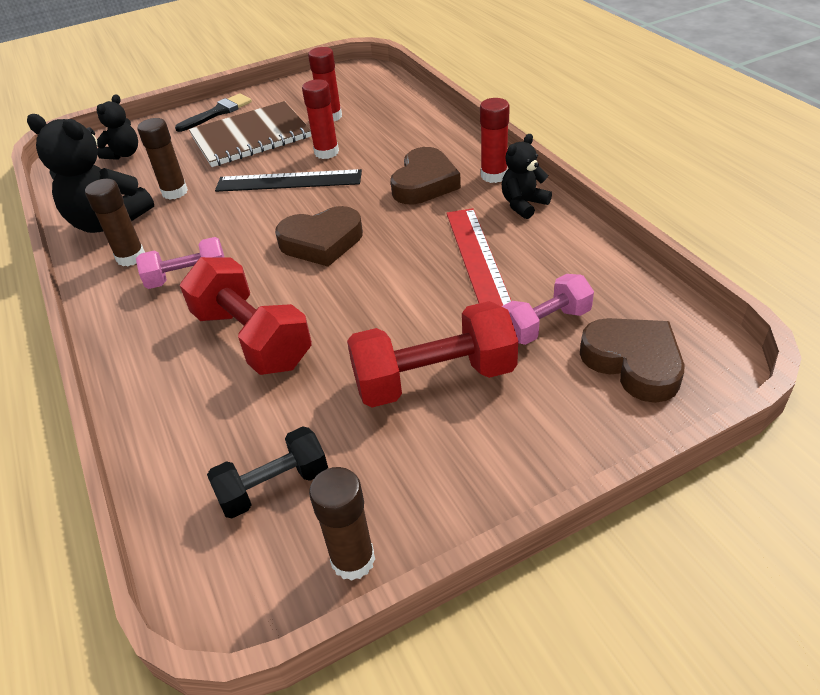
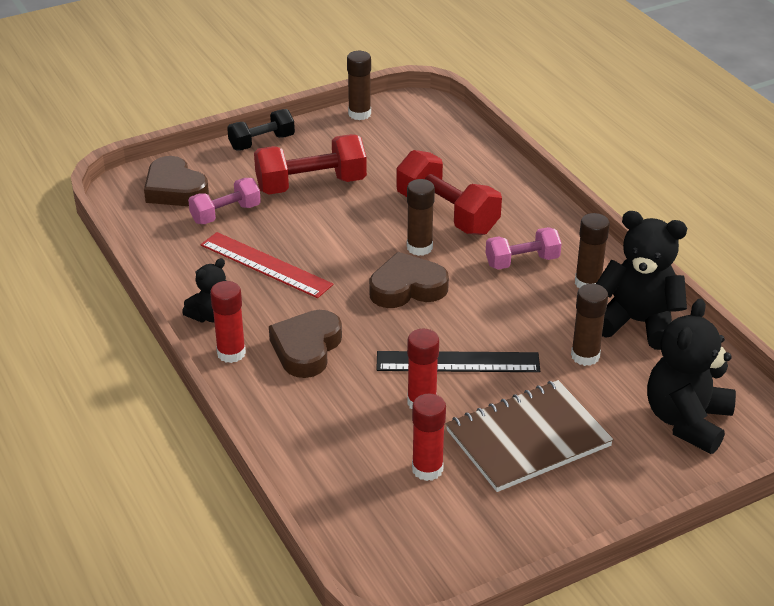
camera: 175 degrees right, 5 degrees down
black teddy bear [97,94,138,160] -> black teddy bear [647,298,736,454], size x1.78
black brush [175,93,252,132] -> none
black dumbbell [207,426,328,518] -> black dumbbell moved to [227,109,295,150]
red ruler [446,208,511,306] -> red ruler turned 45 degrees counterclockwise [201,232,333,298]
none -> brown glue stick [407,179,435,256]

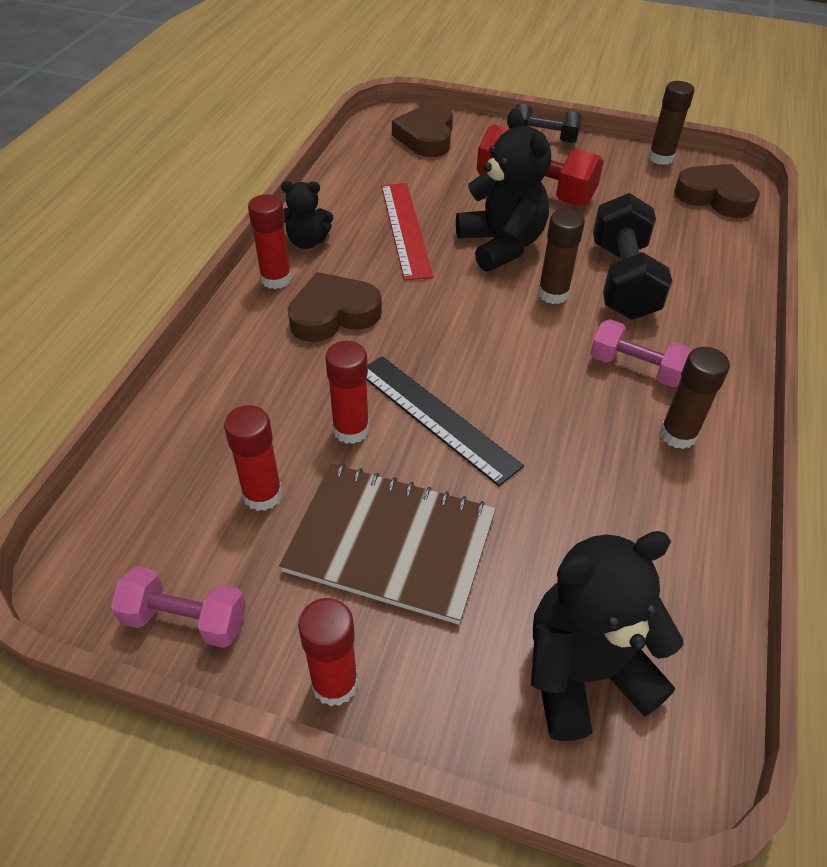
camera: 45 degrees right, 10 degrees up
pink dumbbell [188,178,261,224] -> pink dumbbell moved to [110,566,246,648]
brown heart [369,252,449,308] -> brown heart moved to [674,164,760,218]
red dumbbell [397,150,502,235] -> black dumbbell [593,193,672,320]
brown glue stick [571,284,608,366] -> none
black teddy bear [596,211,687,350] -> black teddy bear moved to [456,109,551,272]
none -> red glue stick [298,598,358,706]

